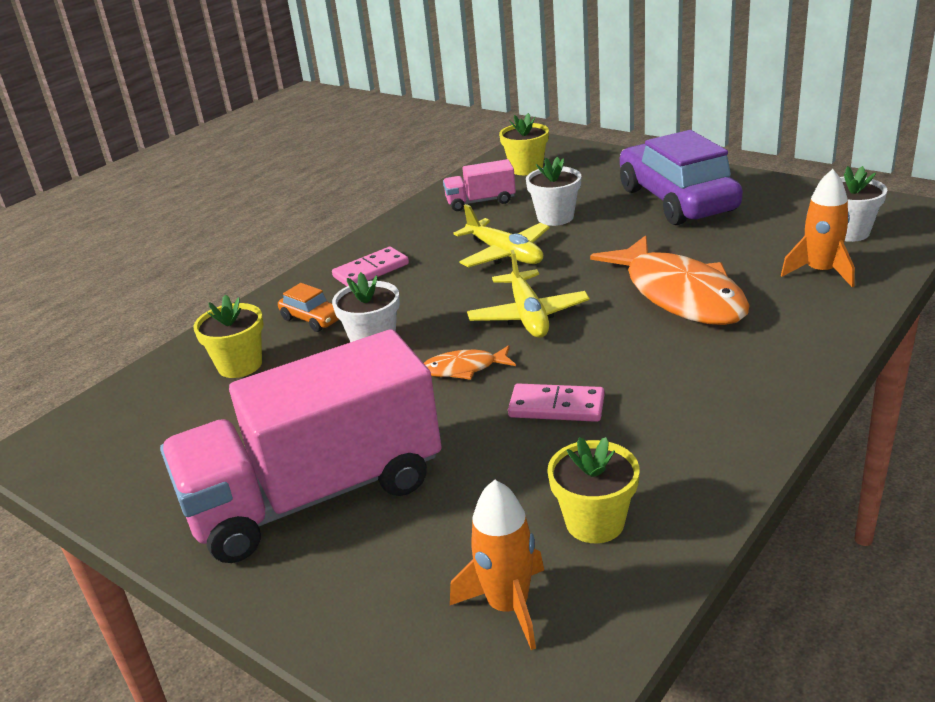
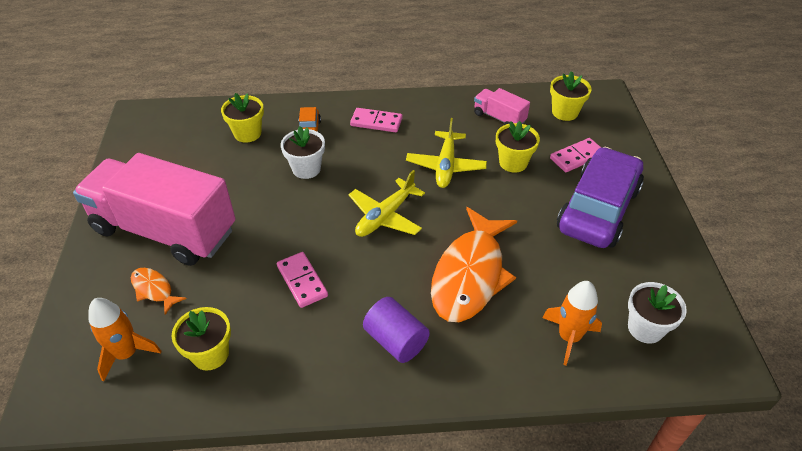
camera: 45 degrees right, 15 degrees up
orange fish [424,345,516,380] -> orange fish moved to [131,268,187,315]
white flower pot [526,157,582,226] -> yellow flower pot [496,121,540,173]
none -> purple cylinder [363,297,430,363]
none -> pink domino [550,138,601,172]

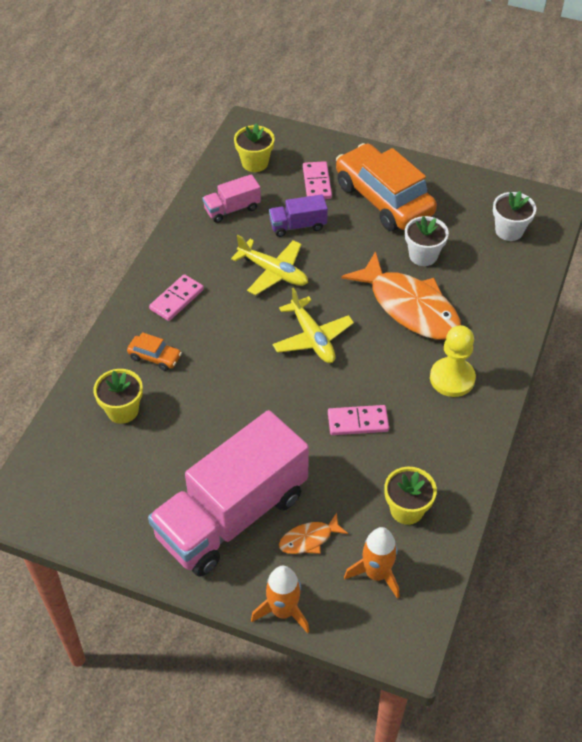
camera: 65 degrees left, 5 degrees up
white flower pot [281,126,325,179] -> white flower pot moved to [405,216,449,266]
purple cylinder [363,297,430,363] -> yellow pawn [430,325,476,397]
yellow flower pot [496,121,540,173] -> purple truck [269,194,328,237]
orange rocket [542,281,602,366] -> orange rocket moved to [251,566,310,633]
purple car [557,147,644,248] -> orange car [336,143,437,231]

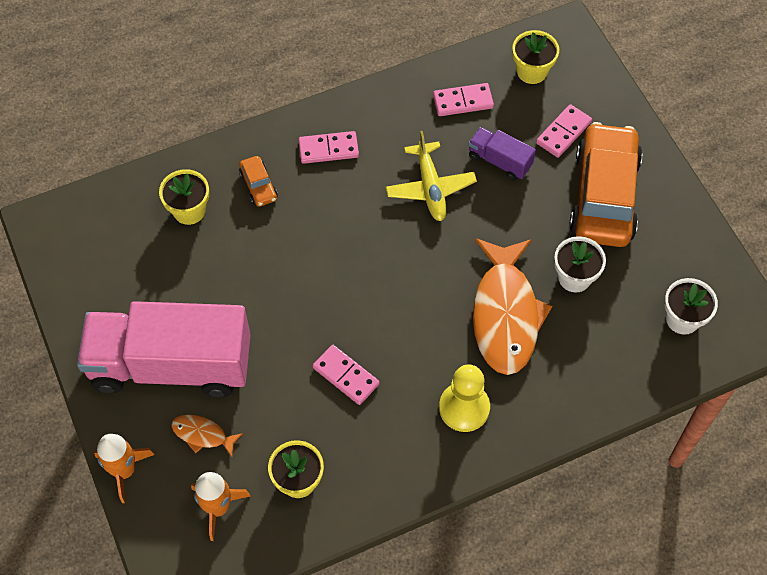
camera: 45 degrees right, 10 degrees up
pink truck [203,174,261,223] -> pink domino [433,83,494,116]
yellow plane [273,288,354,363] -> none

